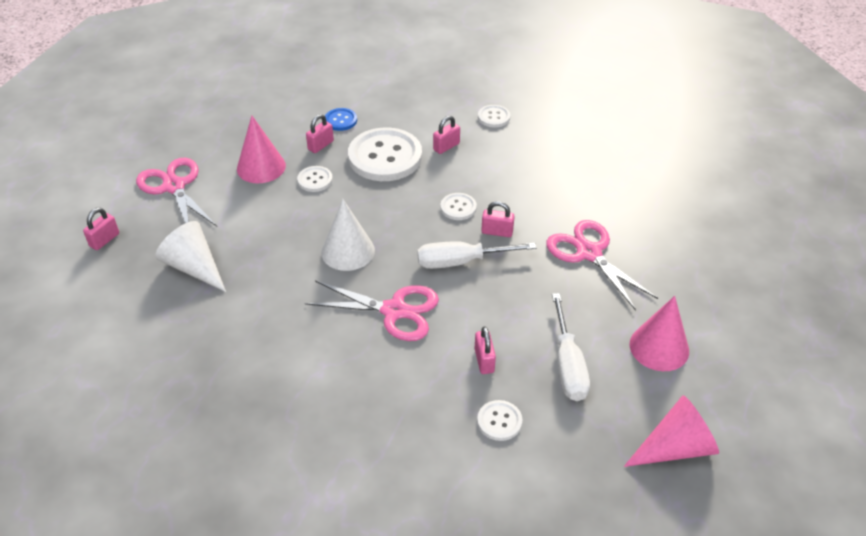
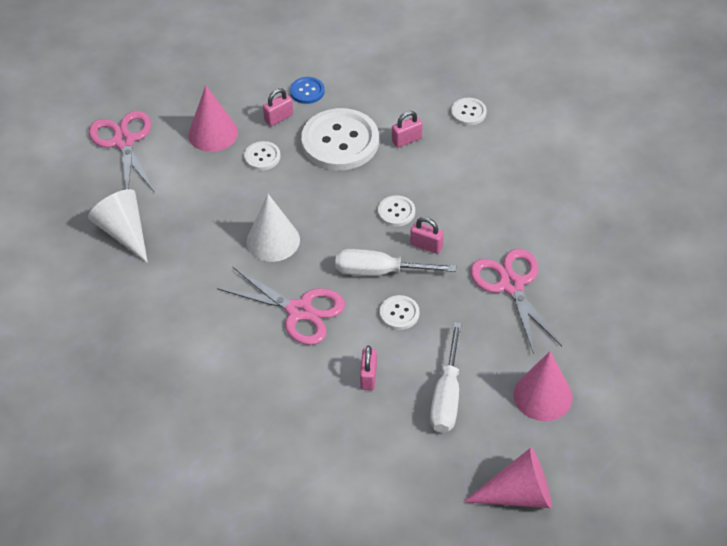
camera: 15 degrees right, 5 degrees up
pink padlock [83,208,119,250] -> none
white button [477,400,522,441] -> white button moved to [380,295,420,330]

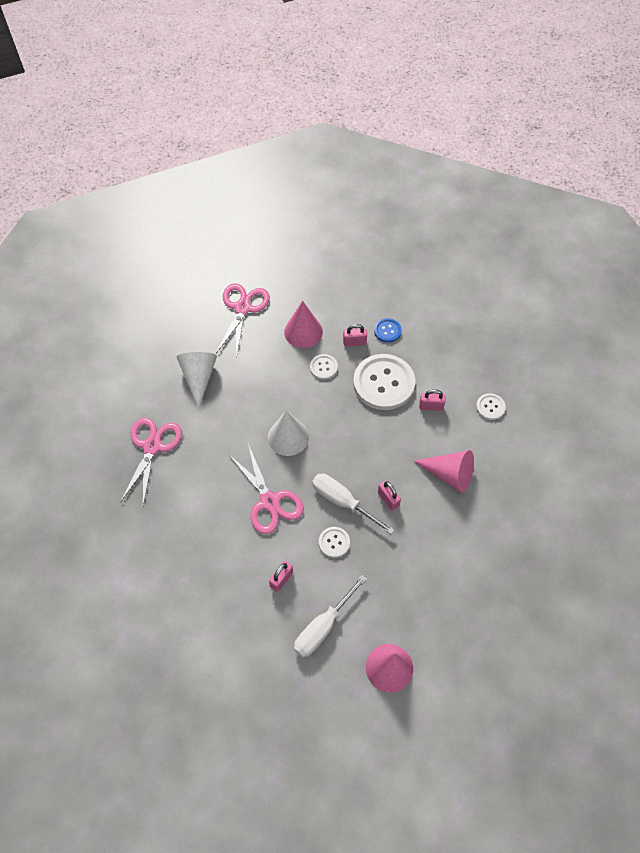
camera: 30 degrees right, 10 degrees up
white button [378,195,415,226] -> none
pink cone [463,448,552,508] -> pink cone moved to [414,450,474,493]
pink scissors [470,248,562,354] -> pink scissors moved to [120,417,182,505]

